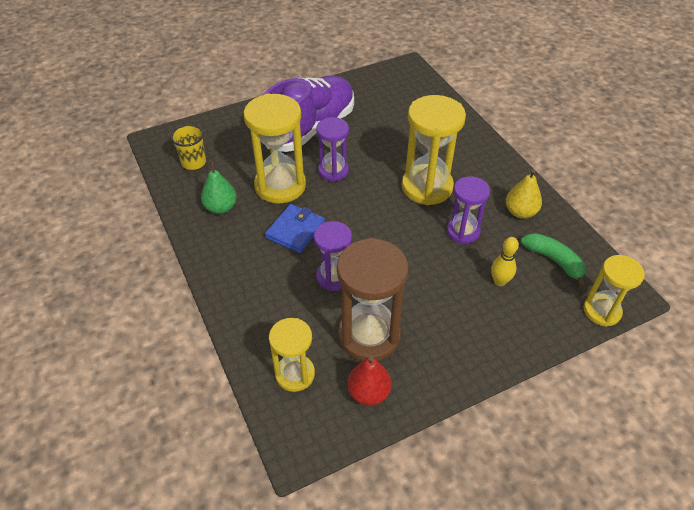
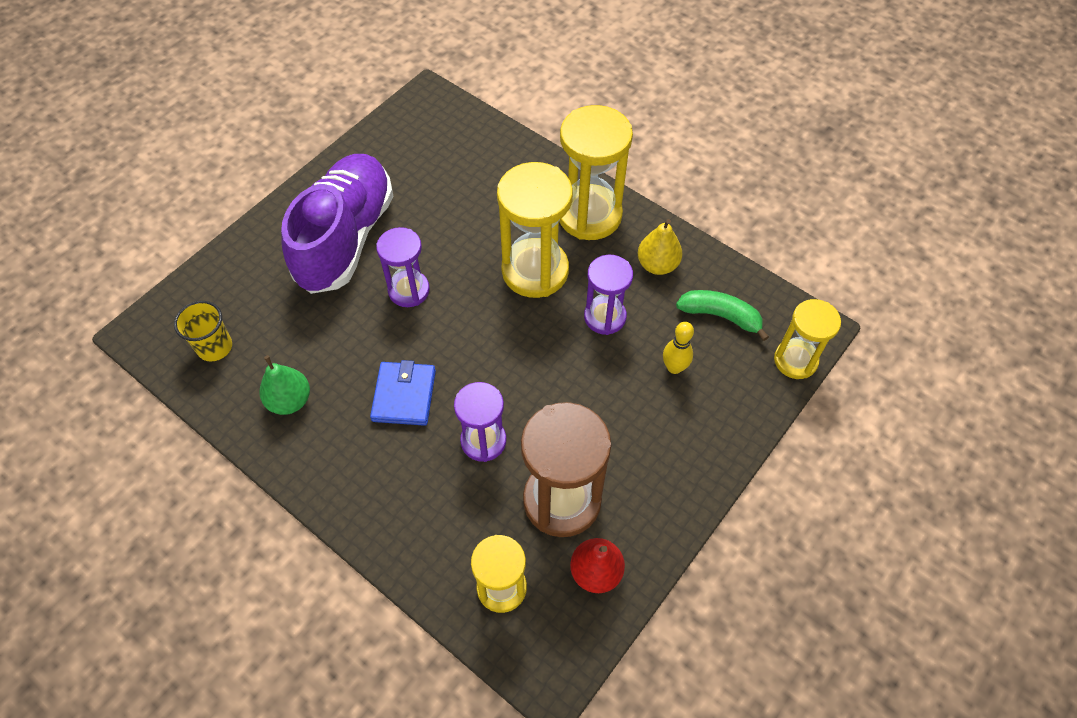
camera: 25 degrees left, 10 degrees up
yellow hourglass [244,94,306,204] -> yellow hourglass moved to [559,105,633,240]

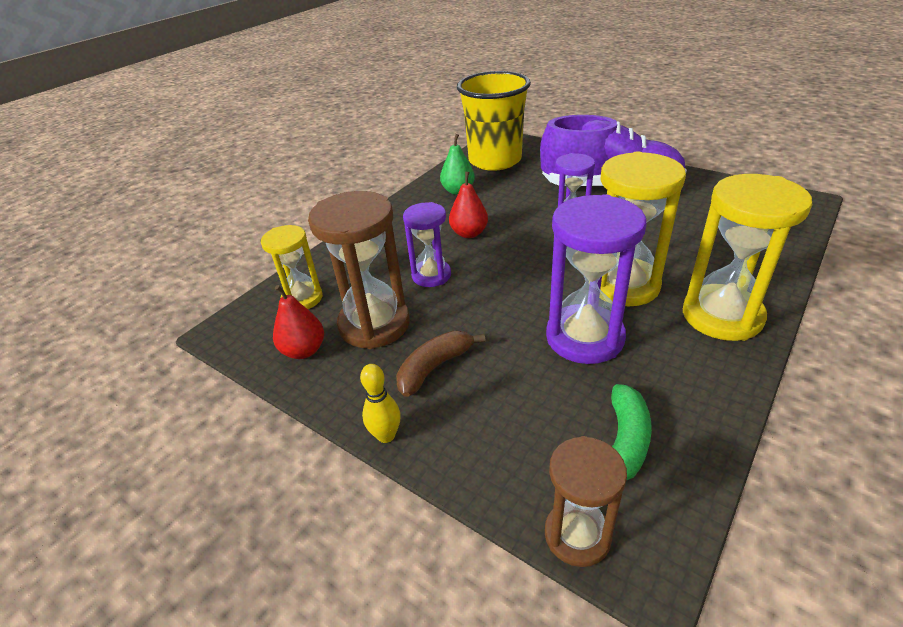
camera: 90 degrees right, 20 degrees down
yellow cup [174,301,232,362] -> yellow cup [457,71,531,171], size x2.19
blue wallet [370,360,436,426] -> red pear [449,172,488,238]
purple hourglass [584,255,633,335] -> purple hourglass [546,194,646,364], size x1.64
yellow pear [637,219,682,275] -> none
yellow bowling pin [663,322,694,374] -> yellow bowling pin moved to [360,364,401,443]
yellow hourglass [774,299,841,379] -> brown hourglass [545,436,627,567]
none -> brown banana [396,331,486,397]

